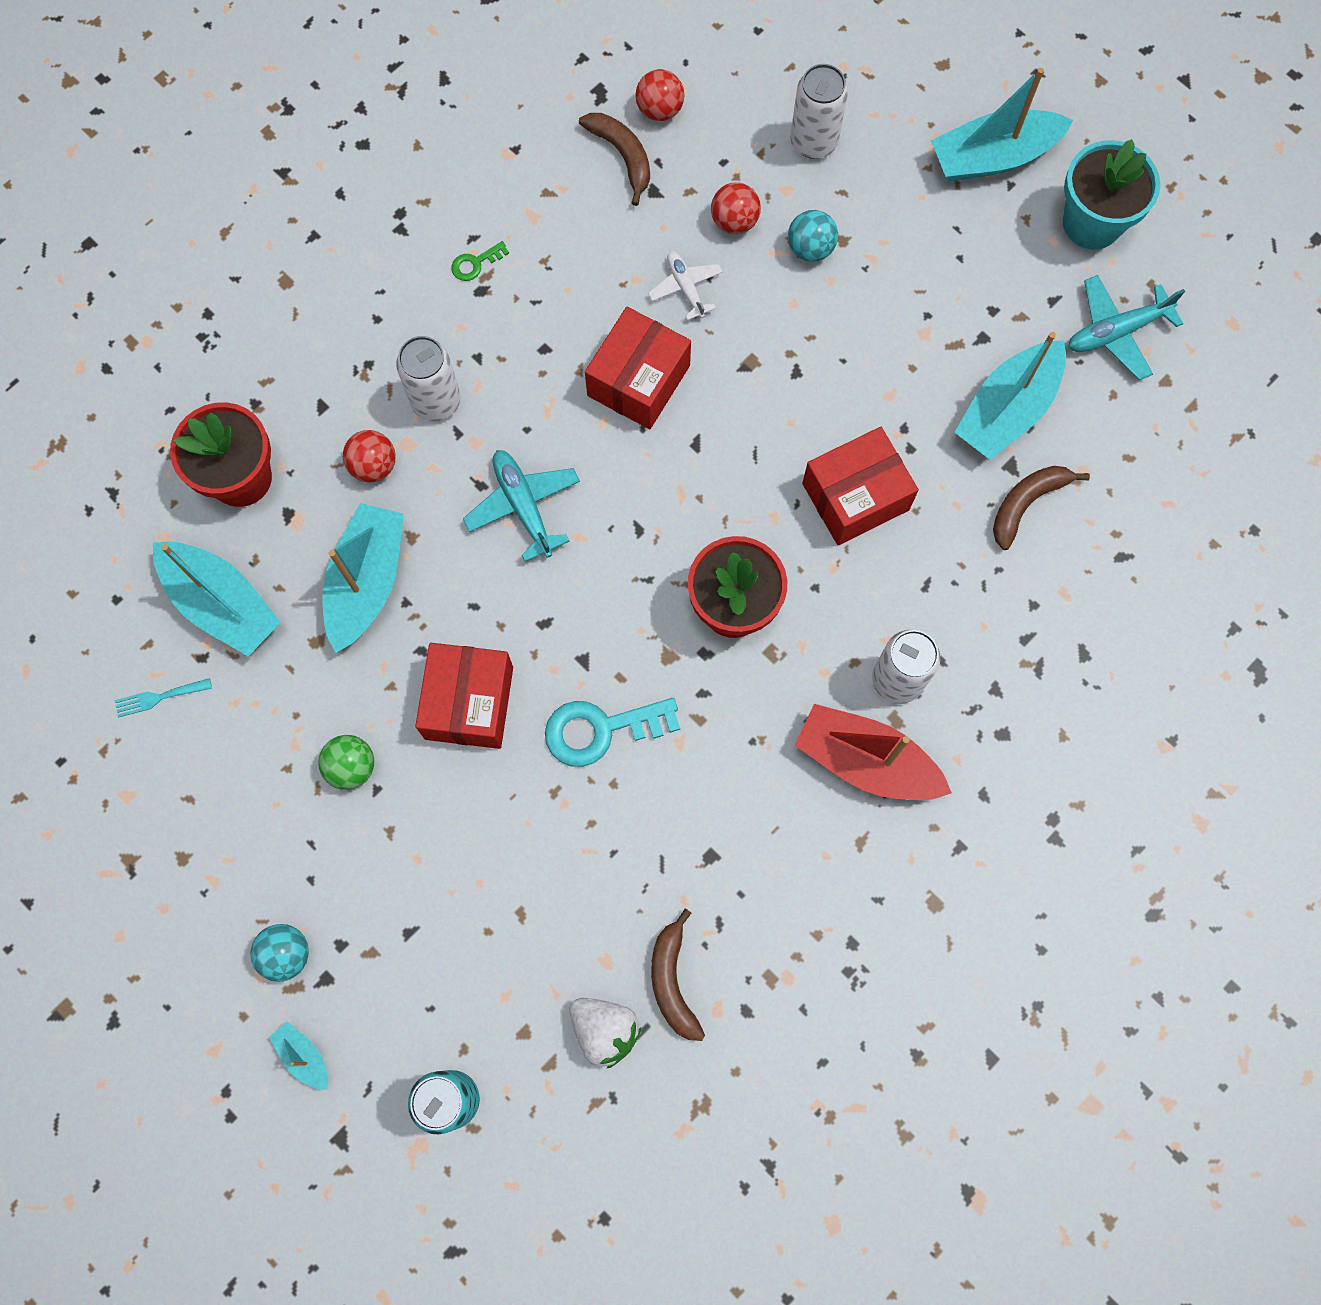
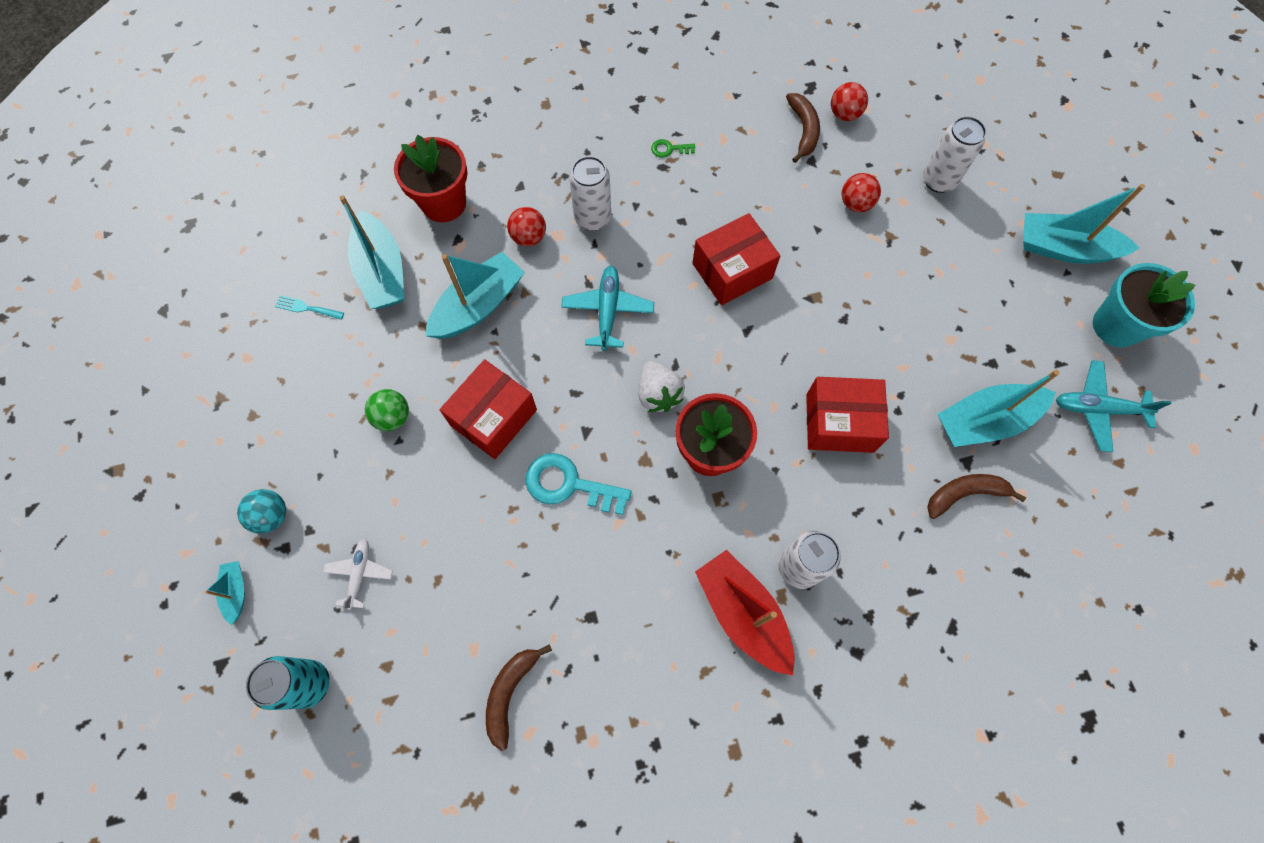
camera: 30 degrees right, 5 degrees down
white strawberry [570,998,641,1068] -> white strawberry moved to [638,361,685,412]
white plane [648,251,723,320] -> white plane moved to [323,539,393,610]
turquoise ball [788,210,838,262] -> none

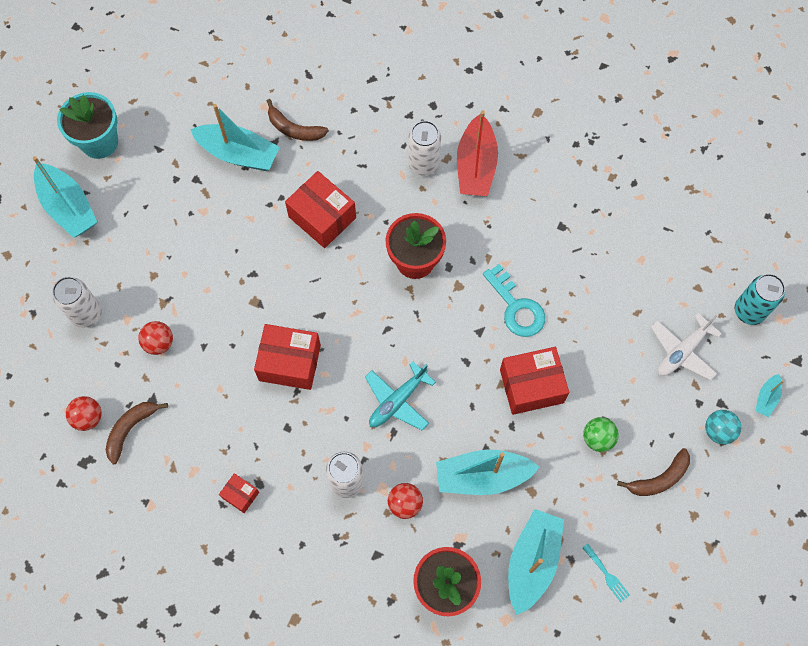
camera: 140 degrees left, 0 degrees up
white plane [323,539,393,610] -> white plane [651,313,722,380], size x1.51
brown banana [486,645,552,751] -> brown banana moved to [617,448,690,496]
white strawberry [638,361,685,412] -> none
green key [651,139,695,158] -> red box [219,473,259,513]
turquoise plane [1056,360,1172,452] -> none

